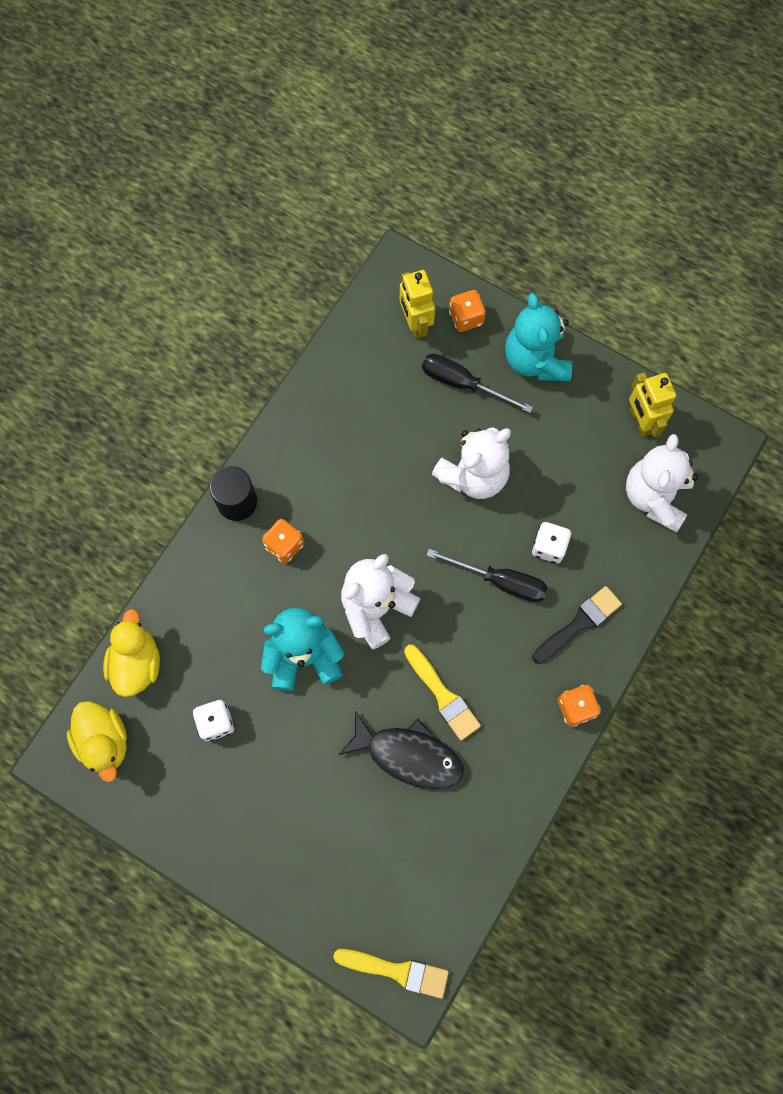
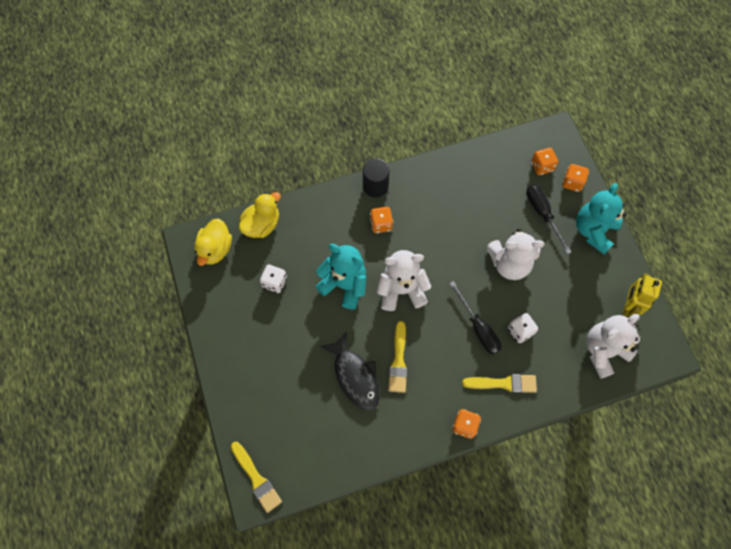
camera: 40 degrees right, 5 degrees down
yellow robot [400,270,435,339] -> orange dice [531,148,558,175]
black brush [532,586,622,664] -> yellow brush [462,374,537,393]

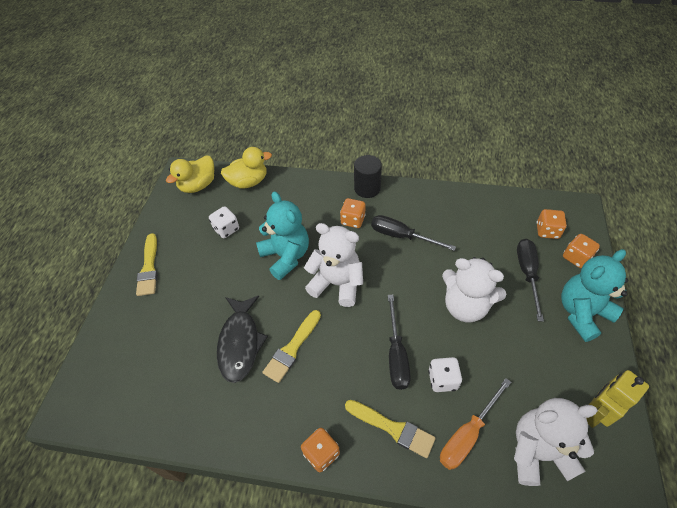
camera: 30 degrees right, 15 degrees down
yellow brush [231,442,282,513] -> yellow brush moved to [136,233,158,296]
none -> black screwdriver [371,215,456,251]
none -> orange screwdriver [440,378,511,470]

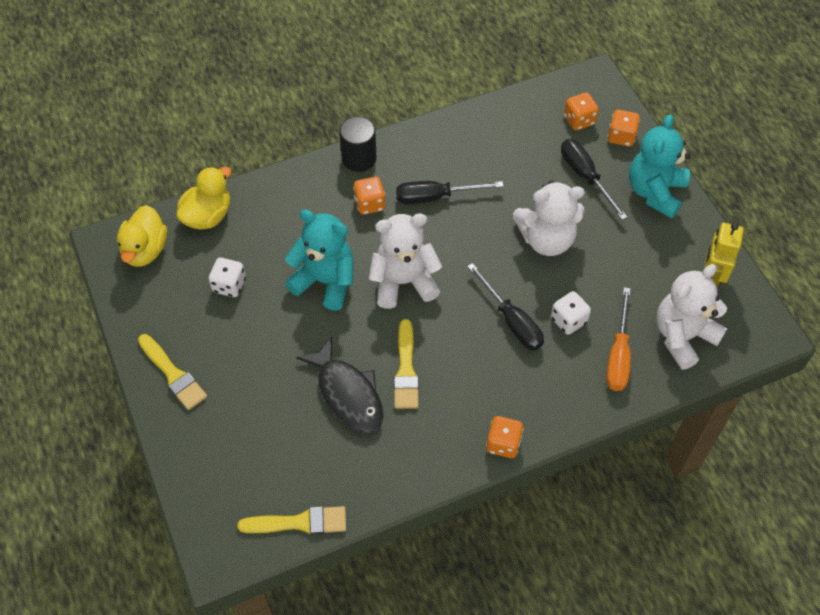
camera: 35 degrees left, 5 degrees up
yellow brush [345,400,436,458] -> yellow brush moved to [237,506,346,535]

